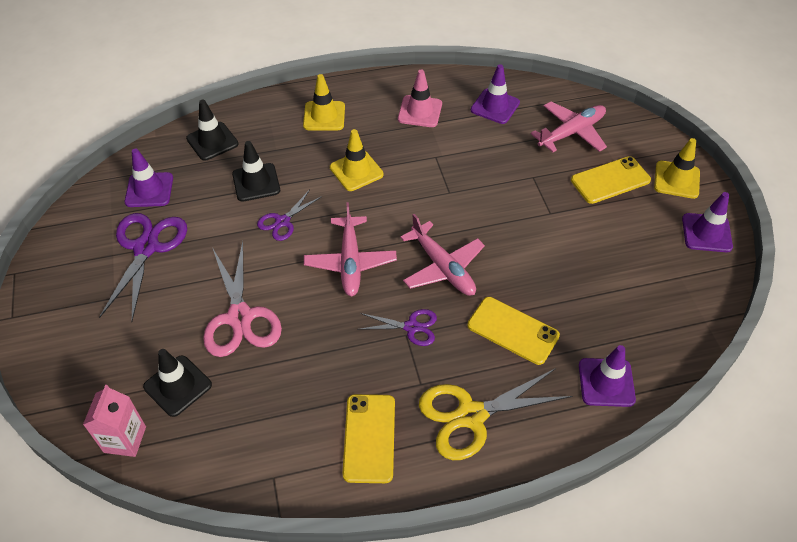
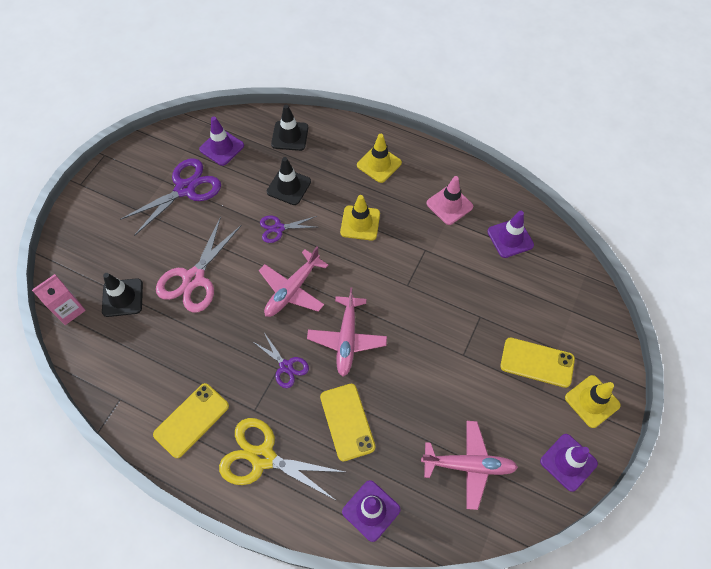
camera: 40 degrees right, 10 degrees up
pink plane [531,102,607,153] -> pink plane moved to [421,421,518,510]

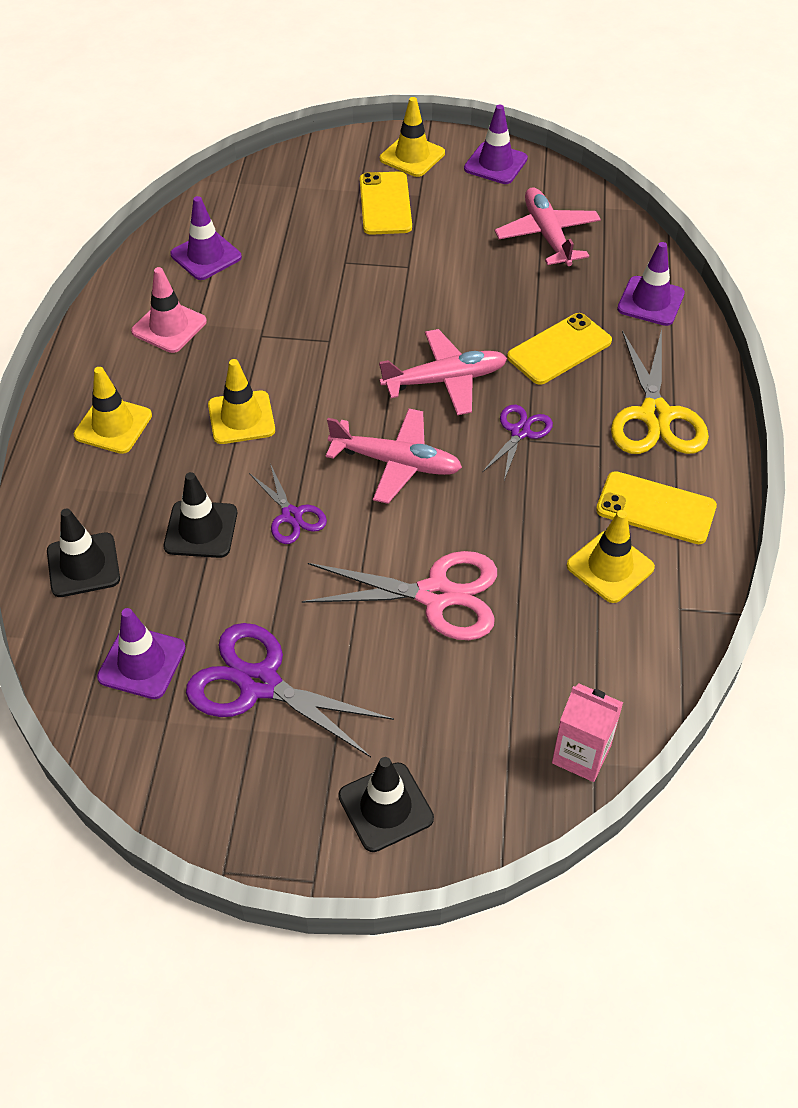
camera: 110 degrees left, 10 degrees down
black traffic cone [102,273,143,317] -> black traffic cone moved to [338,757,434,852]
none -> yellow traffic cone [567,510,655,603]

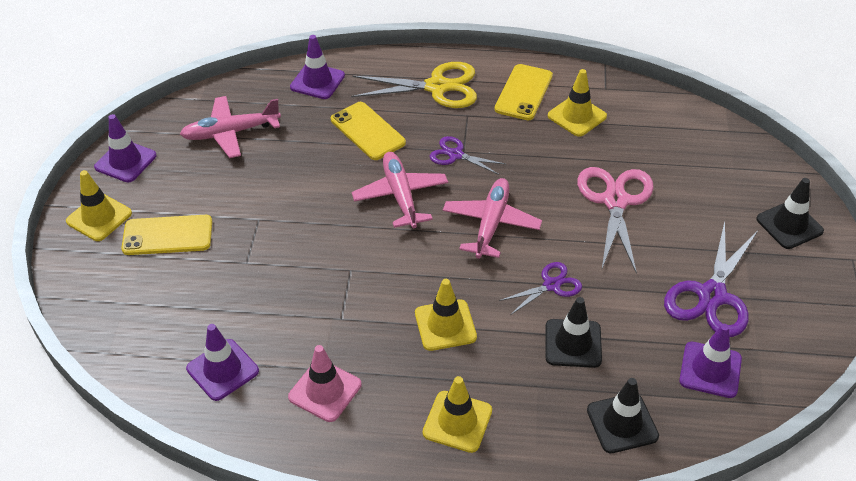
camera: 90 degrees left, 5 degrees down
pink carton [552,684,623,782] -> none

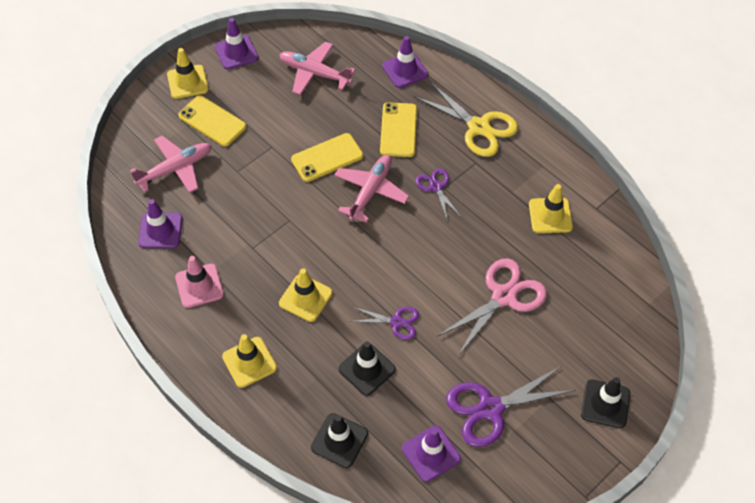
camera: 40 degrees right, 10 degrees up
pink plane [443,178,542,259] -> pink plane moved to [130,136,212,193]
yellow phone [494,64,553,120] -> yellow phone moved to [291,133,363,182]

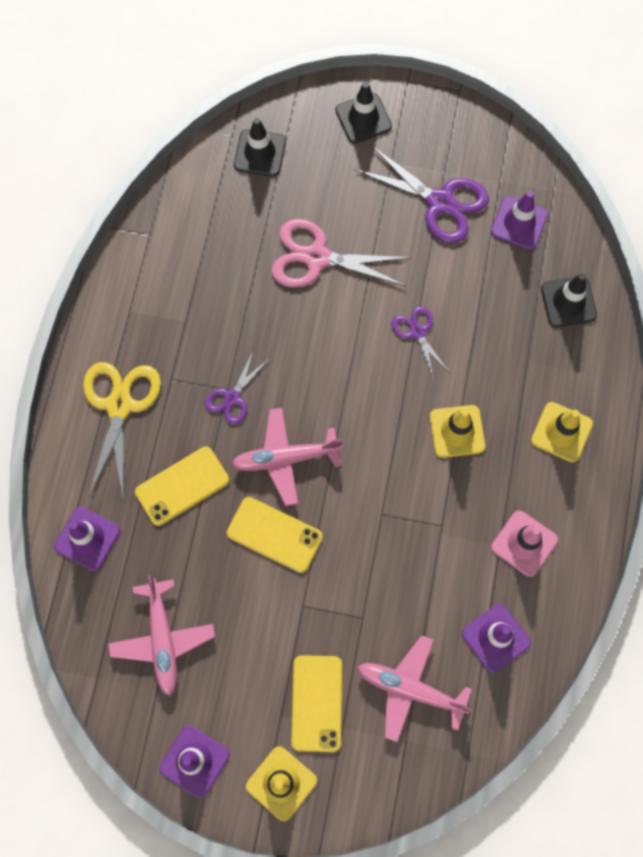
camera: 125 degrees left, 15 degrees up
black traffic cone [339,341,396,396] -> black traffic cone moved to [234,118,286,176]
yellow traffic cone [529,184,573,233] -> none

